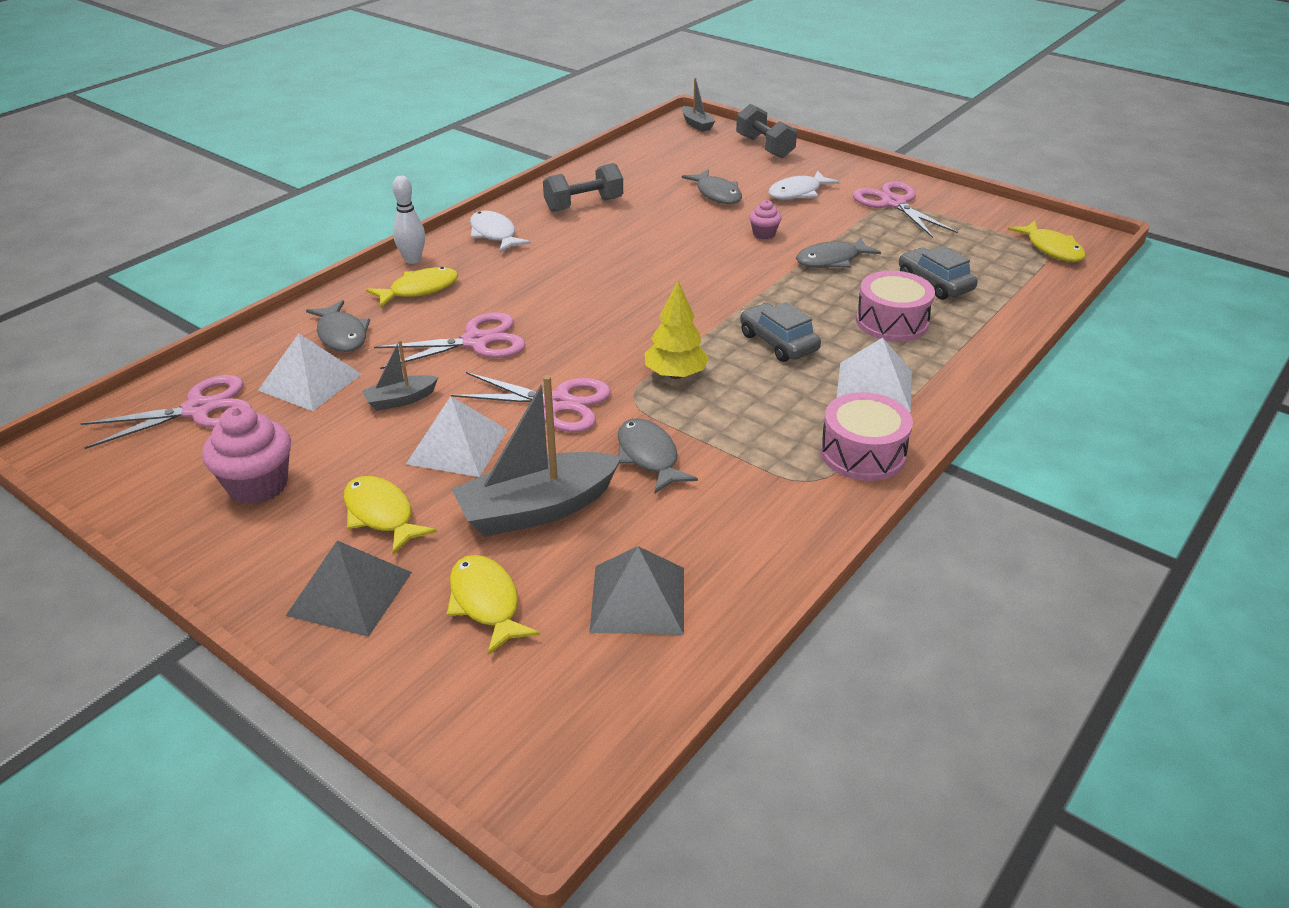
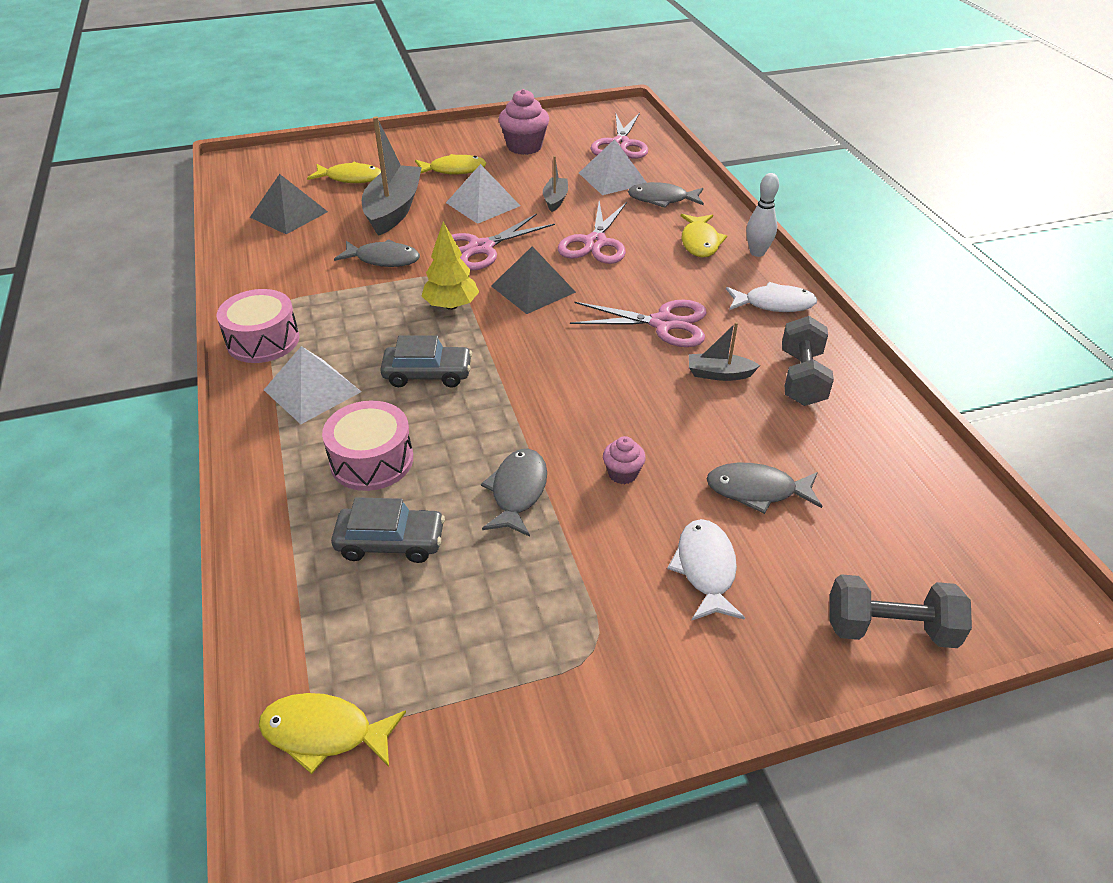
camera: 125 degrees right, 5 degrees up
grey pyramid [286,540,412,637] -> grey pyramid moved to [491,246,576,314]
grey boat [682,78,715,132] -> grey boat moved to [689,322,760,381]
pink scissors [853,181,958,238] -> pink scissors moved to [570,300,706,347]

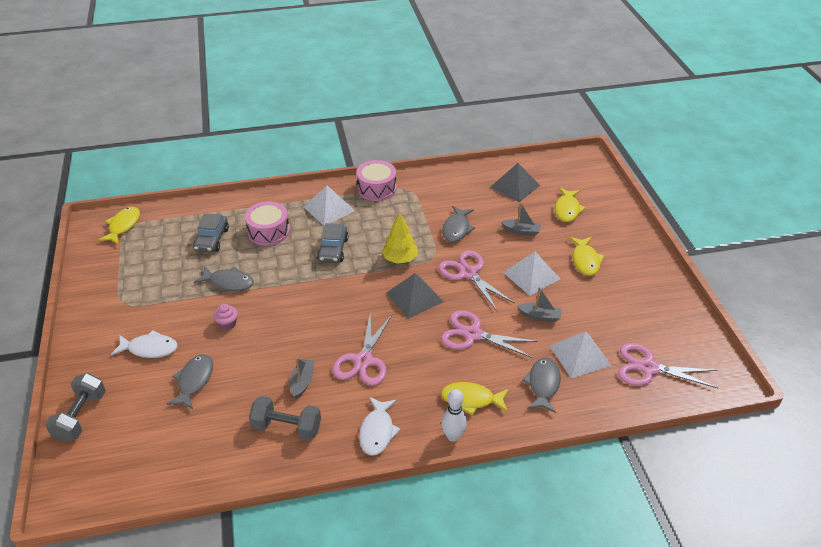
camera: 95 degrees right, 0 degrees up
grey boat [362,116,422,236] -> grey boat [501,202,541,236], size x0.50
pink cupcake [499,89,549,155] -> none

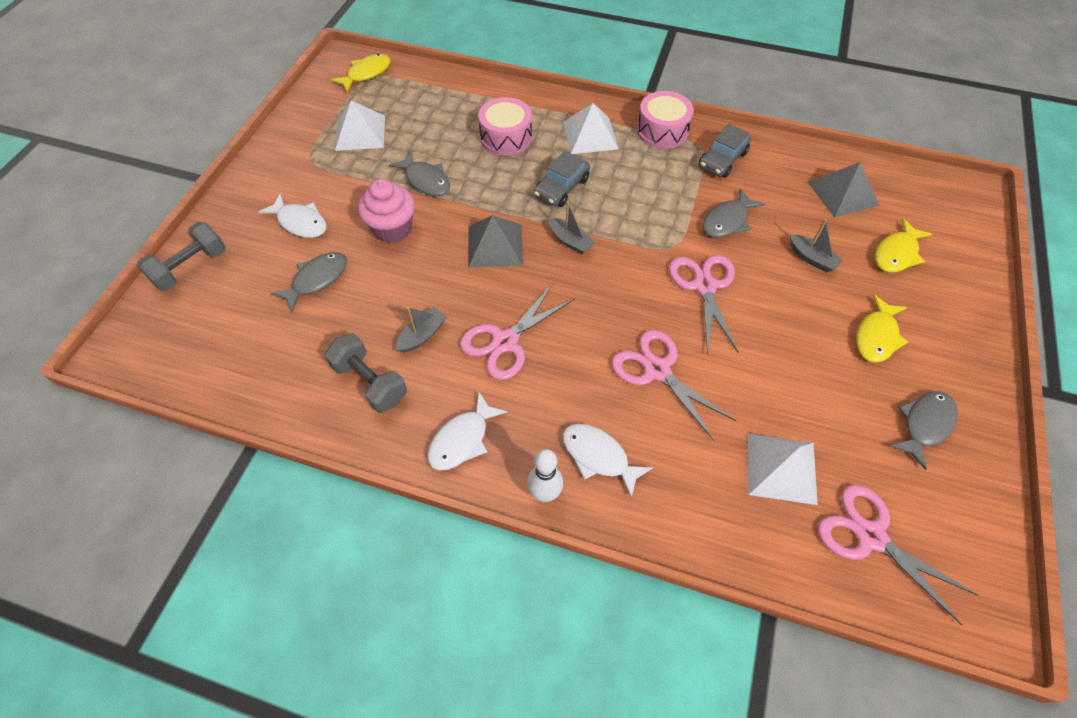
camera: 30 degrees right, 15 degrees up
grey car [193,213,229,253] -> grey car moved to [699,124,751,178]
pink cupcake [214,304,238,330] -> pink cupcake [358,179,415,243], size x1.88
yellow tree [381,212,418,264] -> none
grey pyramid [386,273,444,319] -> grey pyramid moved to [468,215,523,268]
yellow fish [441,382,509,416] -> white fish [563,424,653,498]
white pyramid [503,252,560,296] -> white pyramid moved to [335,100,385,151]
grey boat [517,287,562,322] -> grey boat moved to [549,201,596,255]
grey fish [522,358,561,413] -> grey fish moved to [889,391,958,470]

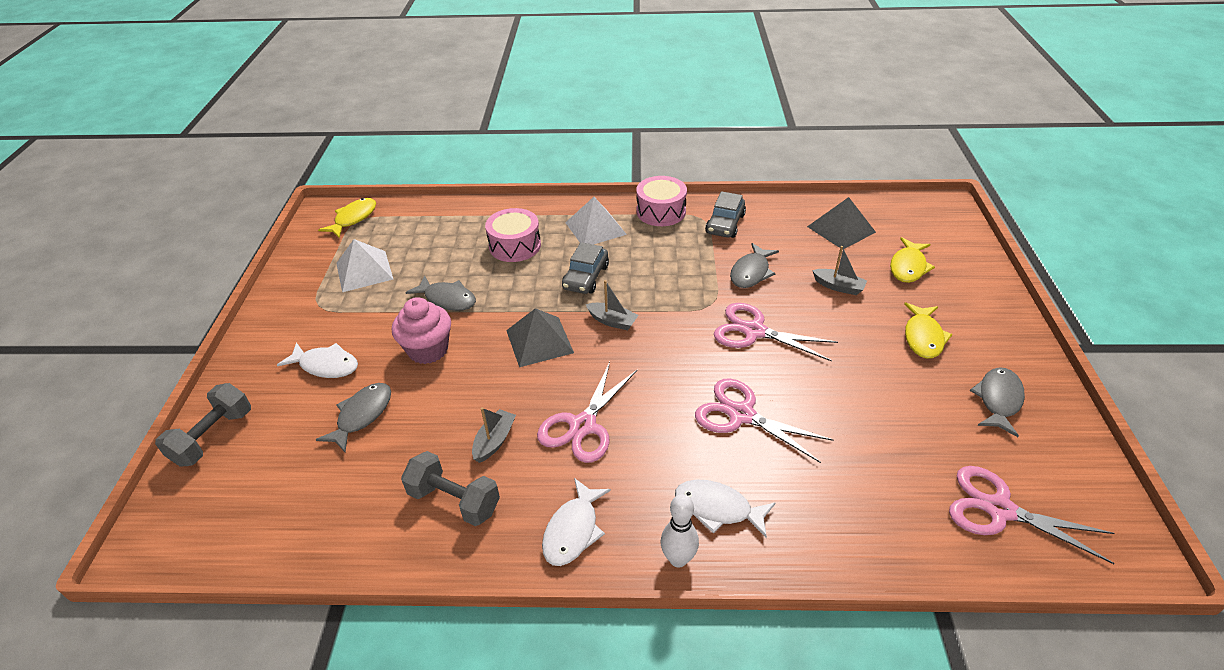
camera: 15 degrees left, 15 degrees down
pink scissors [669,255,739,354] -> pink scissors turned 45 degrees counterclockwise [714,303,838,361]
white pyramid [748,434,818,505] -> none

